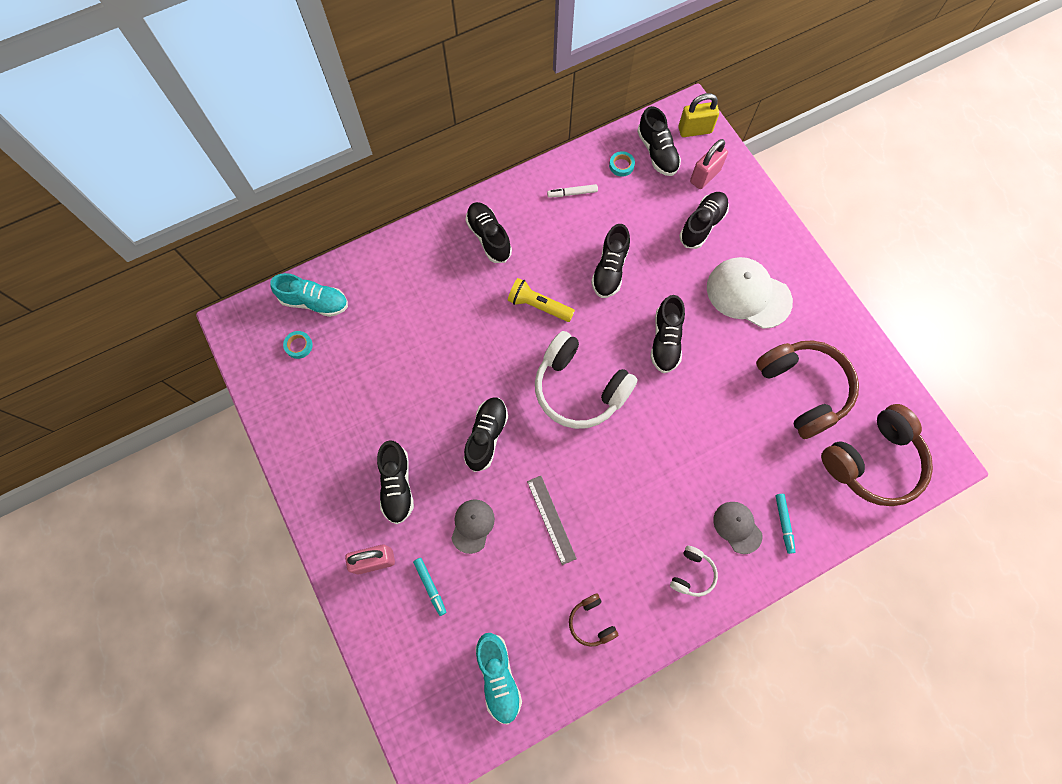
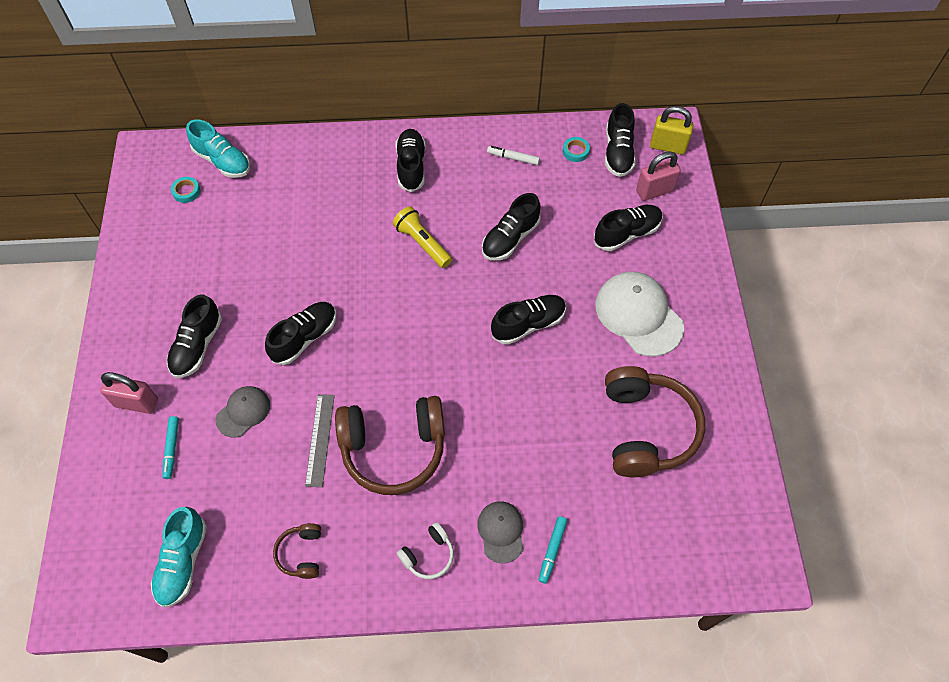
camera: 25 degrees right, 10 degrees down
white headphones [535,331,638,429] -> none
black shoe [650,295,685,373] -> black shoe turned 150 degrees counterclockwise [491,295,566,345]
brown headphones [821,404,933,506] -> brown headphones moved to [335,396,445,495]

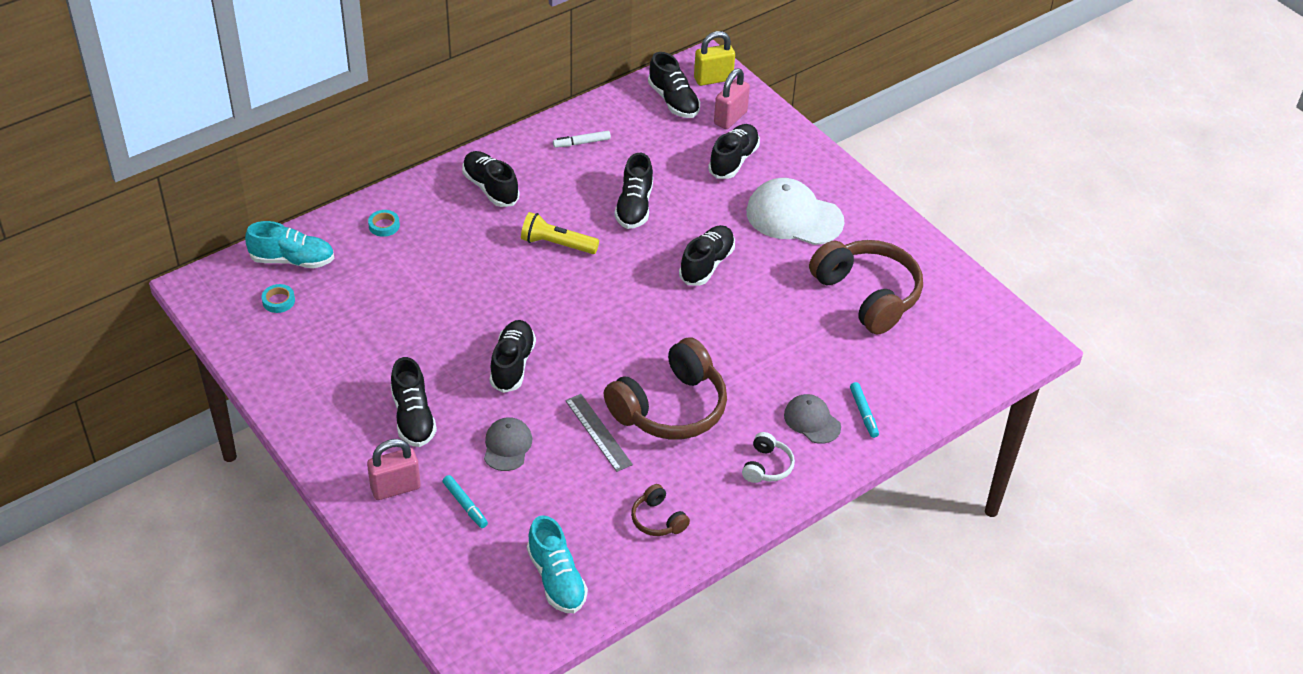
camera: 35 degrees left, 15 degrees down
turquoise tape [563,137,590,162] -> turquoise tape moved to [368,210,400,237]

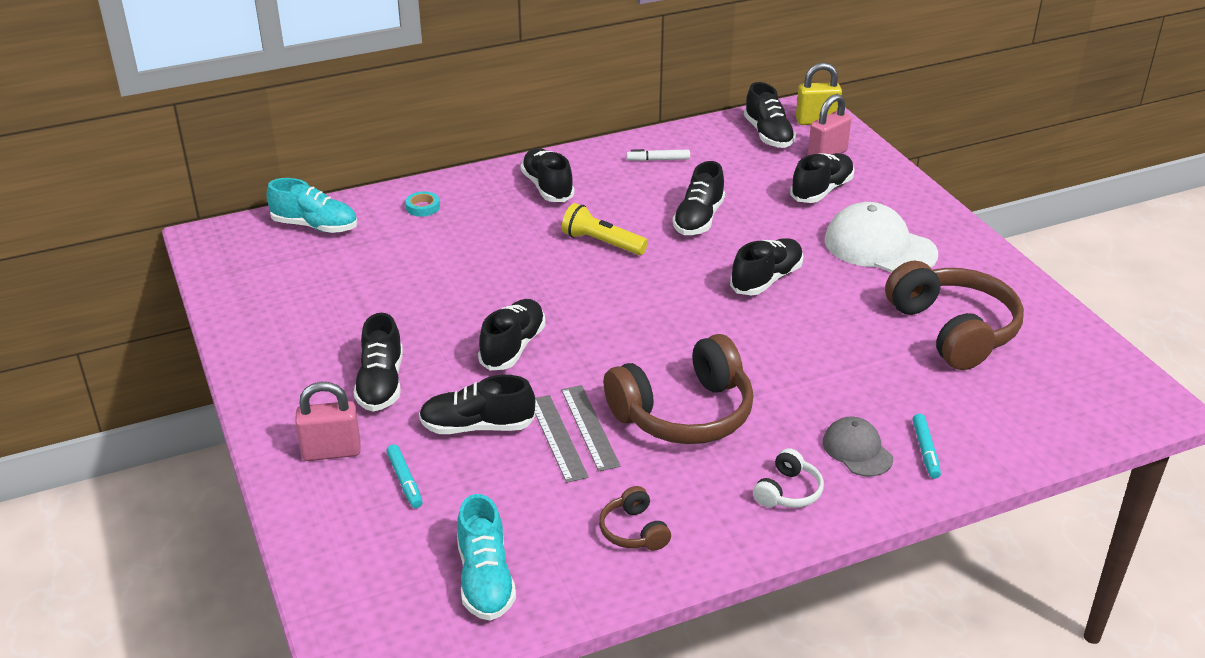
camera: 15 degrees right, 10 degrees down
turquoise tape [261,284,295,313] -> none
grey cap [484,417,532,471] -> black shoe [419,375,535,434]
none -> grey ruler [535,395,589,483]

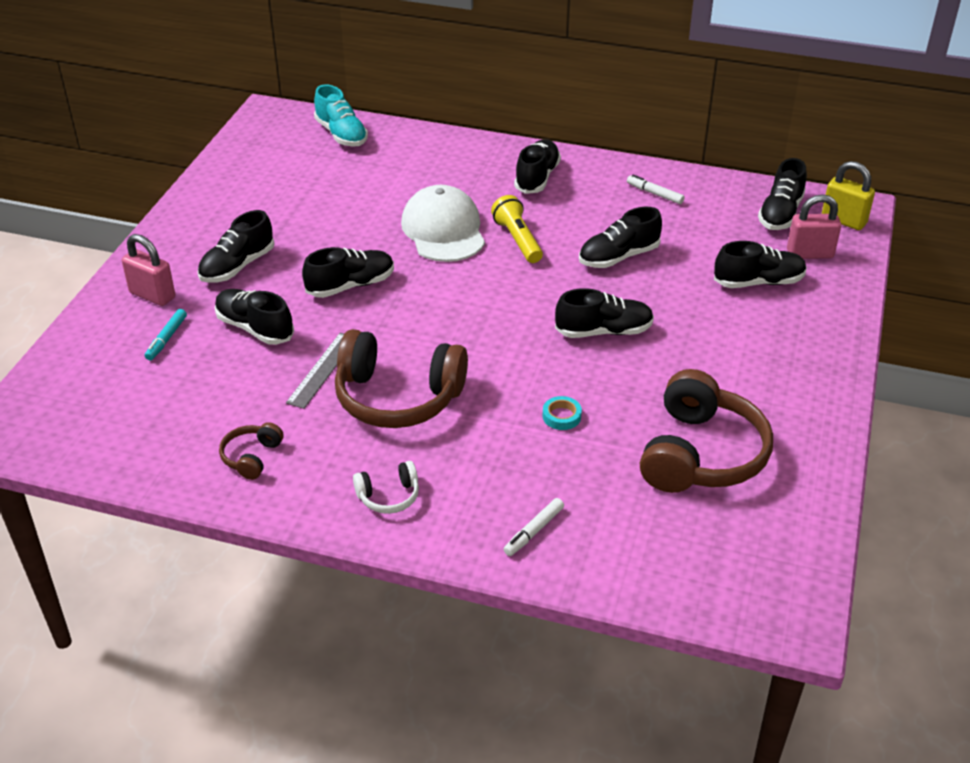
camera: 40 degrees right, 5 degrees up
turquoise tape [405,192,440,217] -> turquoise tape moved to [542,396,582,430]
turquoise shoe [457,494,516,621] -> none
grey ruler [535,395,589,483] -> none
grey cap [823,417,893,477] -> none
white cap [824,202,938,272] -> white cap moved to [401,185,485,262]
turquoise marker [913,414,941,479] -> white marker [503,498,564,556]

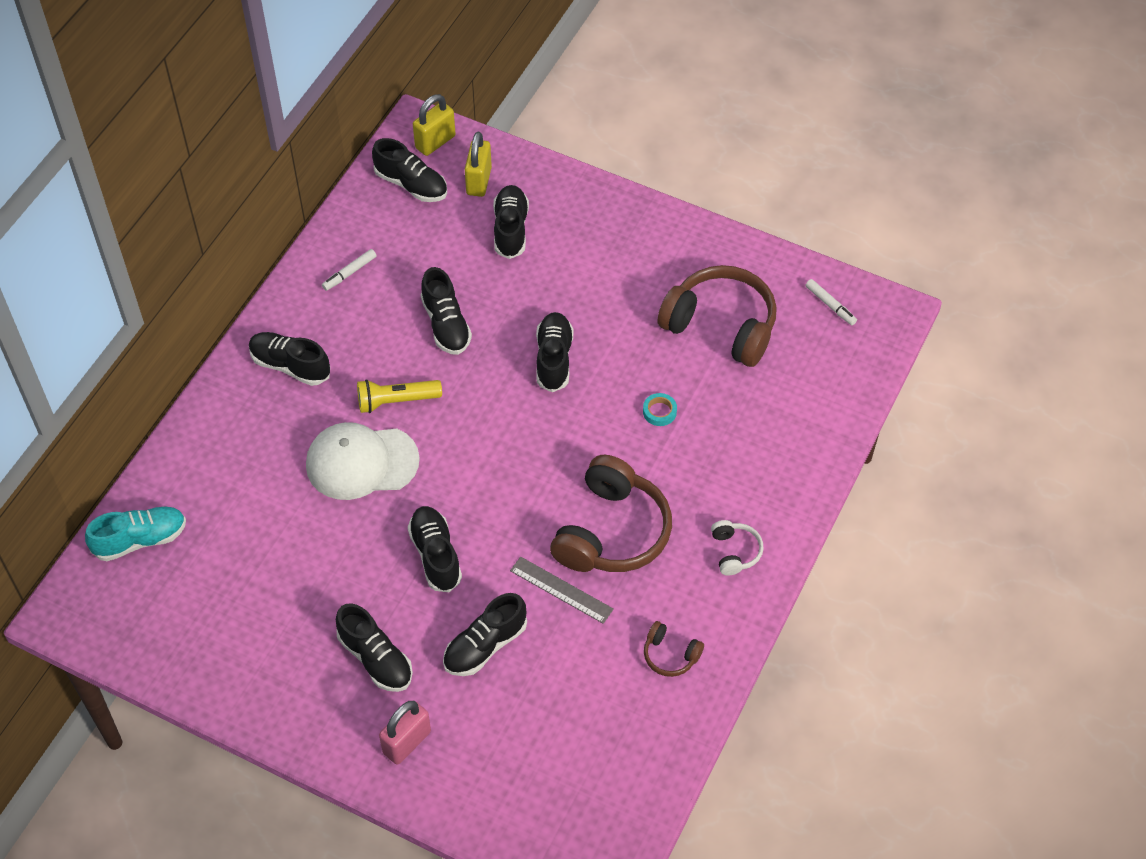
camera: 80 degrees left, 15 degrees up
turquoise marker [145,309,187,361] -> none
white marker [503,498,564,556] -> white marker moved to [806,279,857,325]
pink padlock [787,194,841,259] -> yellow padlock [465,132,492,197]

